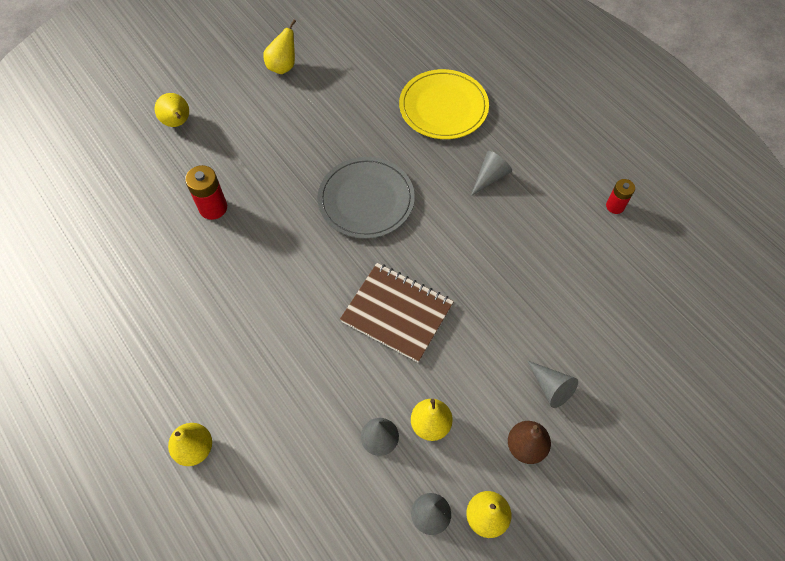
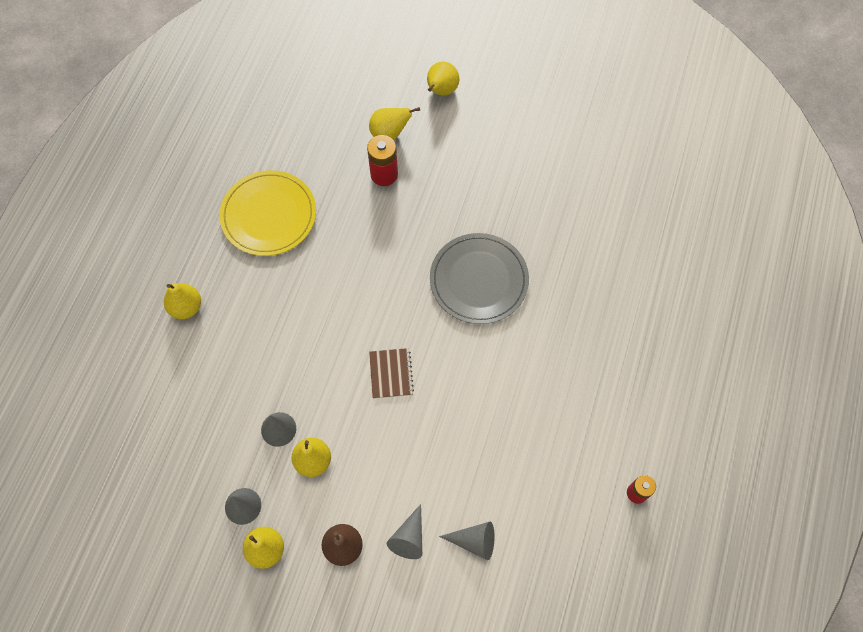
camera: 55 degrees right, 5 degrees up
yellow pear [263,19,296,74] -> yellow pear moved to [369,107,420,140]
brown notebook [340,263,454,362] -> brown notebook [369,348,414,399], size x0.56
yellow plate [399,69,489,139] -> yellow plate moved to [219,170,316,256]
grey cone [471,151,512,196] -> grey cone moved to [439,522,495,560]

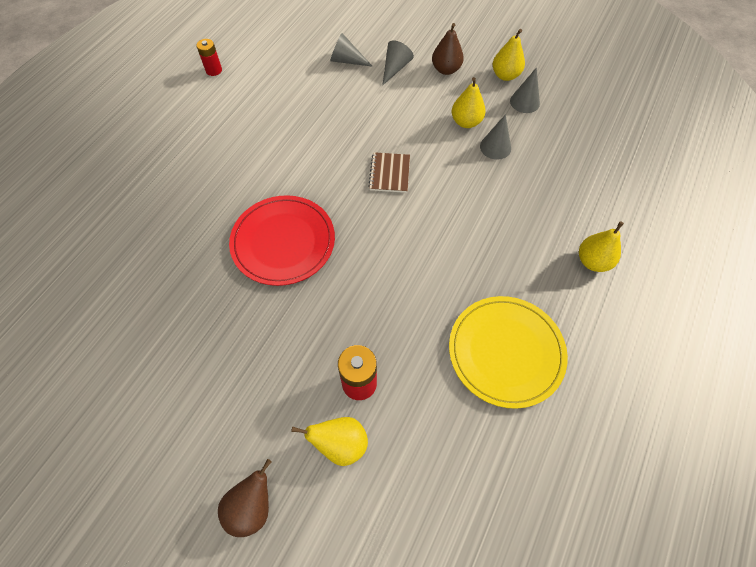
camera: 170 degrees left, 5 degrees down
yellow pear [427,62,459,95] -> brown pear [218,459,272,537]
grey plate [430,233,529,324] -> red plate [229,195,335,286]

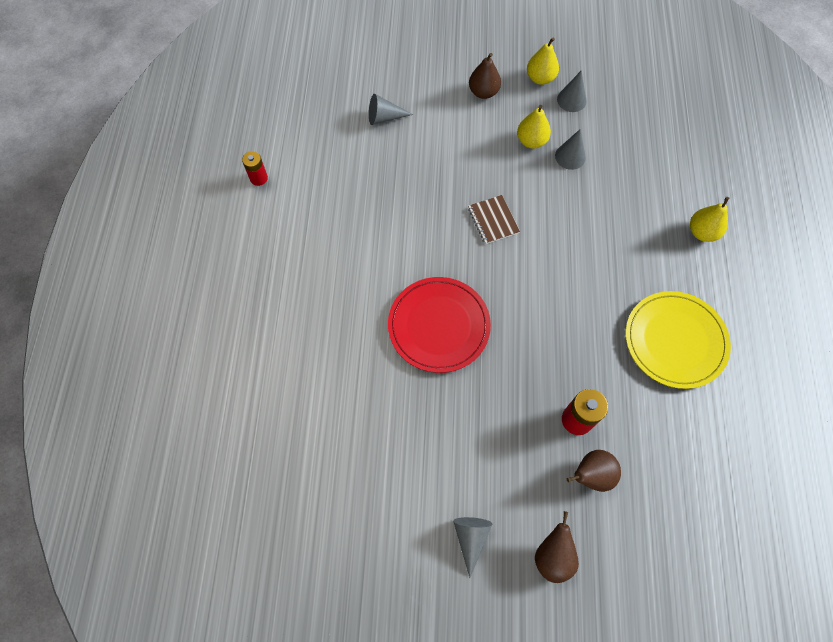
camera: 25 degrees left, 5 degrees up
yellow pear [291,417,368,466] -> brown pear [567,450,621,492]
grey cone [382,40,414,86] -> grey cone moved to [453,517,492,578]

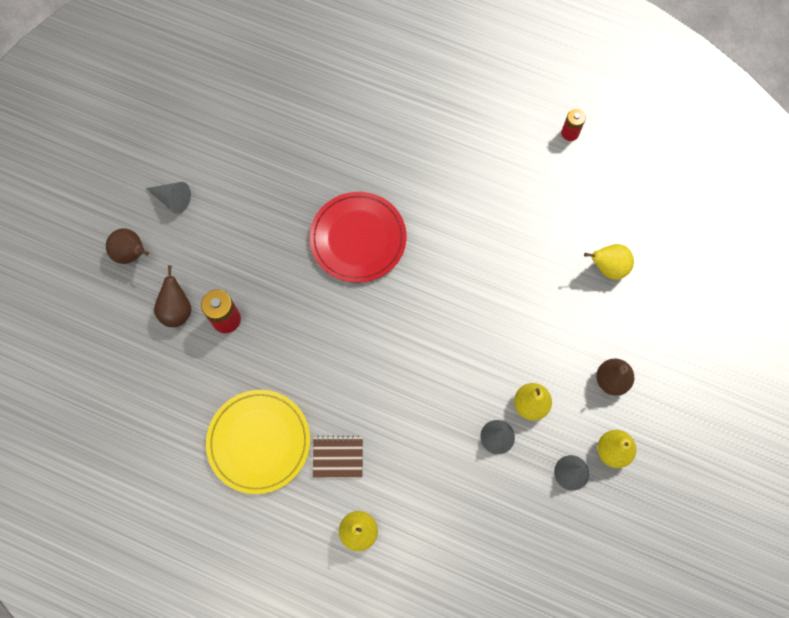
camera: 110 degrees right, 5 degrees up
grey cone [369,94,413,125] -> yellow pear [584,244,634,280]
brown notebook [468,195,520,244] -> brown notebook moved to [313,435,363,478]

